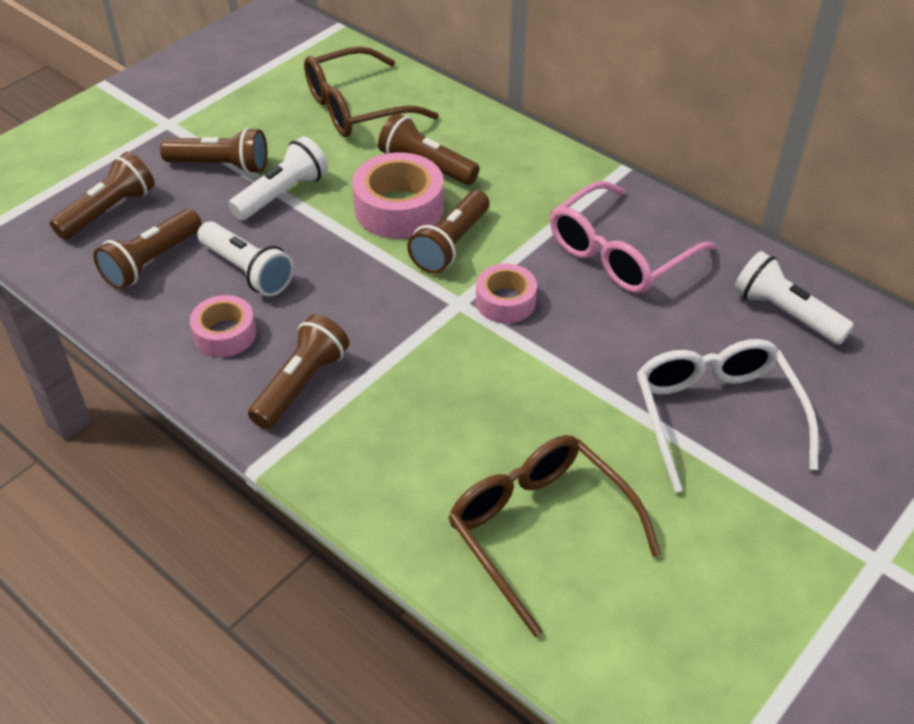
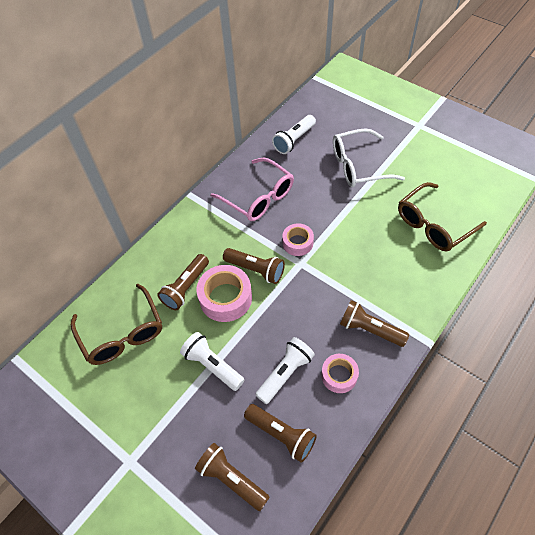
camera: 90 degrees left, 10 degrees up
brown flashlight [160,128,267,174] -> none

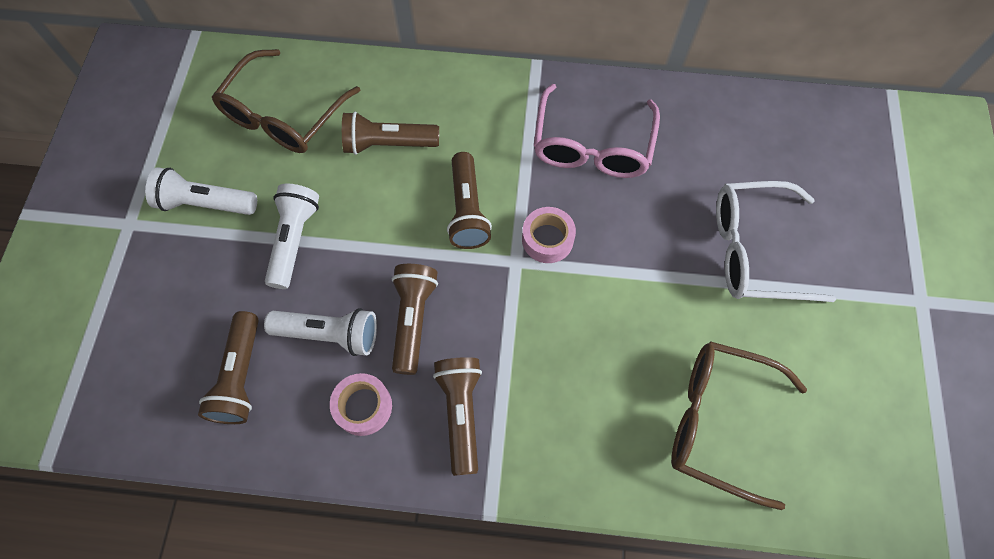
camera: 55 degrees right, 10 degrees up
brown flashlight [195,443,270,511] -> brown flashlight moved to [392,264,438,375]
pink tape [197,265,252,322] -> none
white flashlight [272,115,316,154] -> white flashlight moved to [145,167,257,215]
white glasses [333,128,405,187] -> white glasses turned 45 degrees counterclockwise [716,181,836,302]

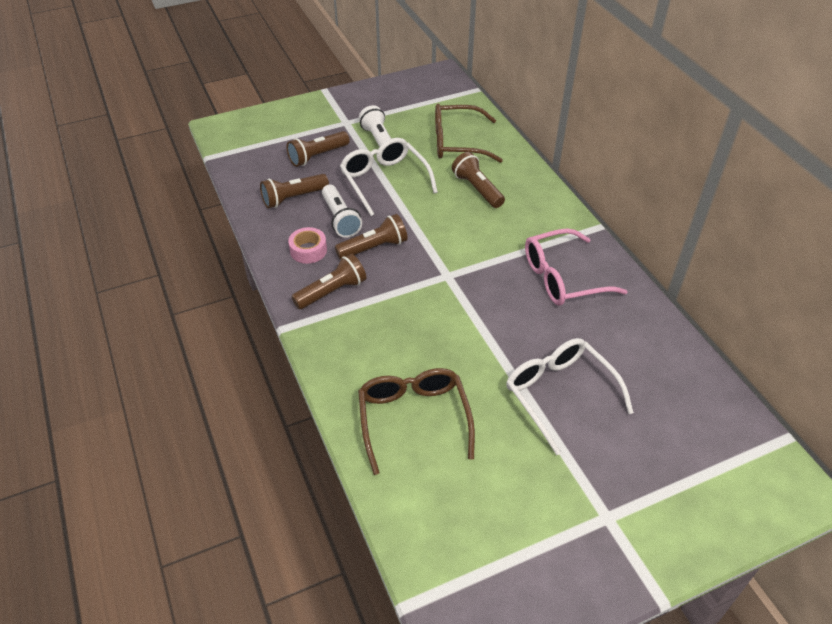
camera: 60 degrees right, 20 degrees down
white flashlight [265,184,319,289] -> white glasses [340,138,438,216]
brown flashlight [447,152,492,249] -> brown flashlight moved to [286,131,350,167]
pink tape [522,207,576,263] -> none

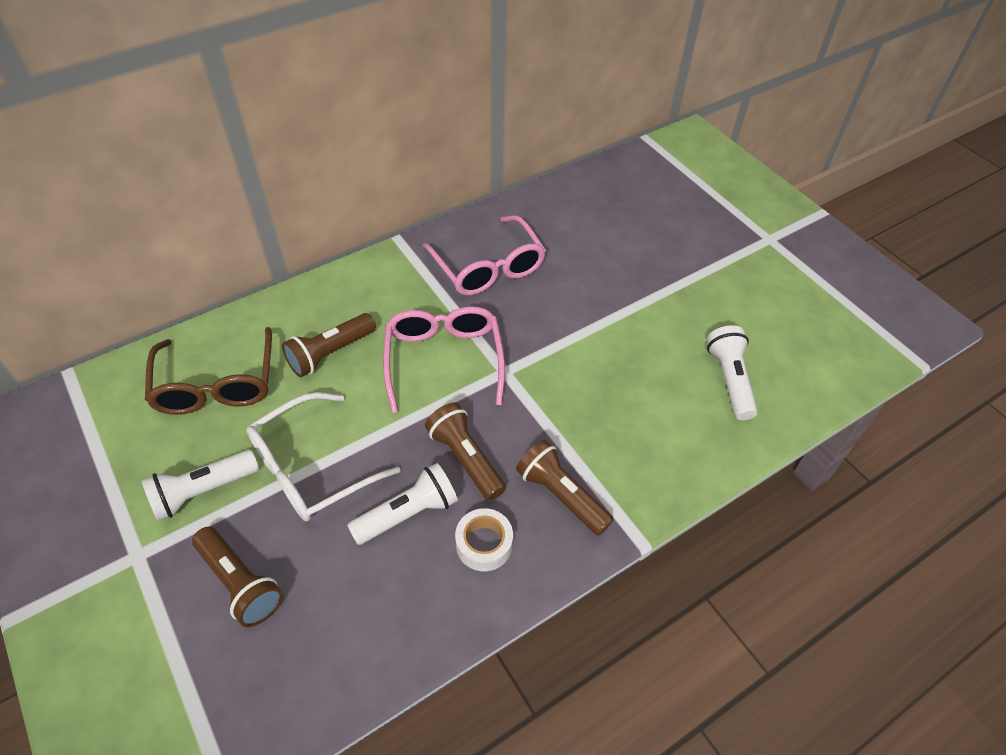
camera: 100 degrees left, 5 degrees up
brown flashlight [260,174,329,208] -> none
pink tape [288,227,327,264] -> white tape [455,508,513,571]
brown glasses [358,368,475,475] -> white flashlight [707,325,758,420]
white glasses [506,338,634,455] -> none
none -> pink glasses [383,306,505,413]

